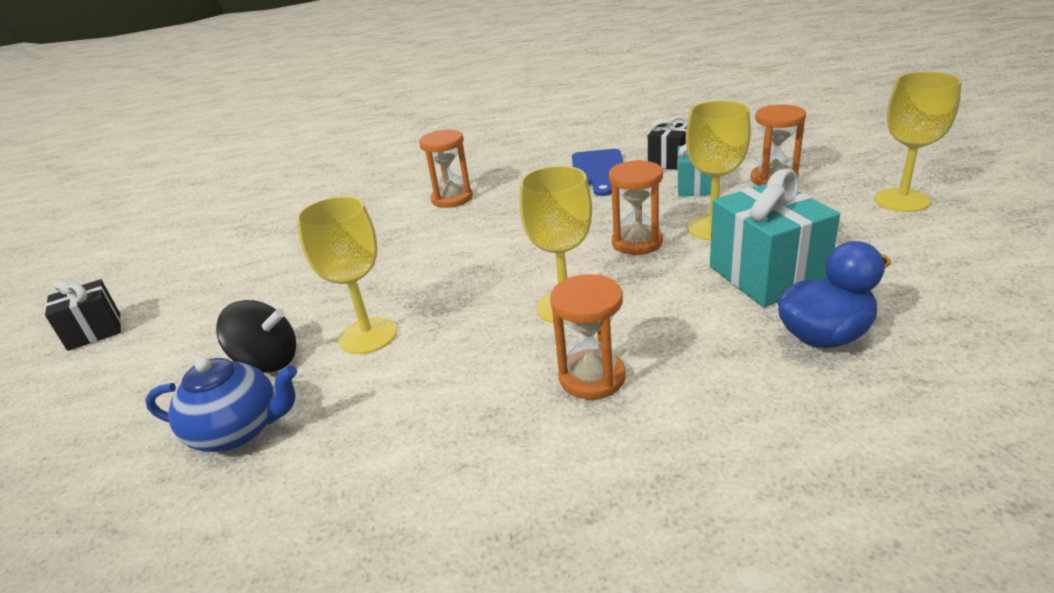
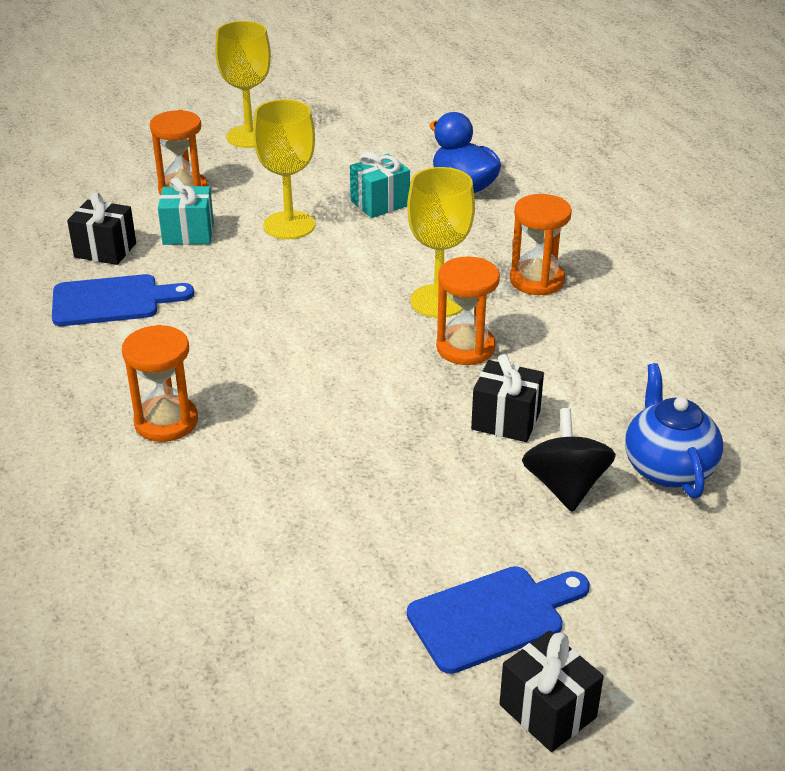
camera: 105 degrees left, 5 degrees up
yellow goblet [296,196,397,354] -> black gift [471,354,544,442]
orange hourglass [609,160,663,255] -> orange hourglass moved to [436,256,500,365]
turquoise gift [710,169,840,307] -> turquoise gift [350,152,410,218], size x0.60
none -> blue cutting board [407,566,590,674]

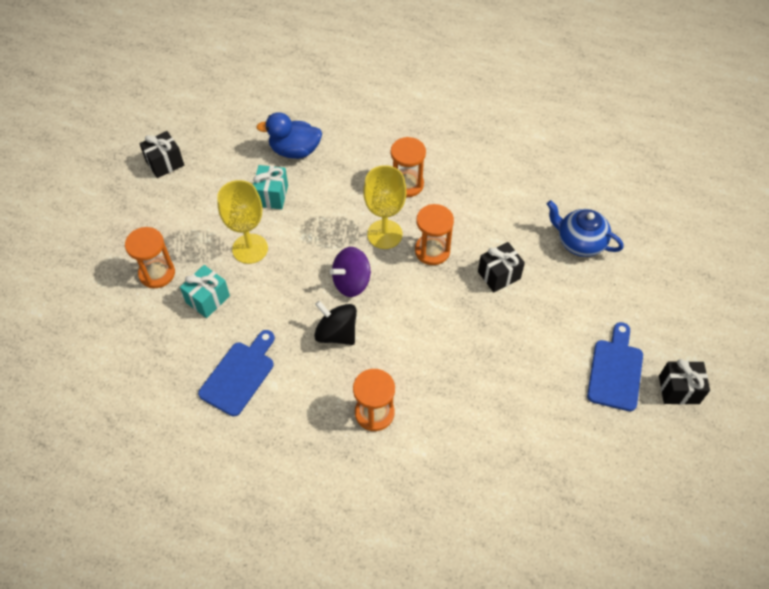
camera: 50 degrees left, 20 degrees up
black gift [67,192,136,265] -> black gift moved to [139,131,184,178]
yellow goblet [215,21,271,148] -> none
black spinning top [522,408,616,512] -> black spinning top moved to [314,301,357,345]
none -> purple spinning top [330,247,371,297]

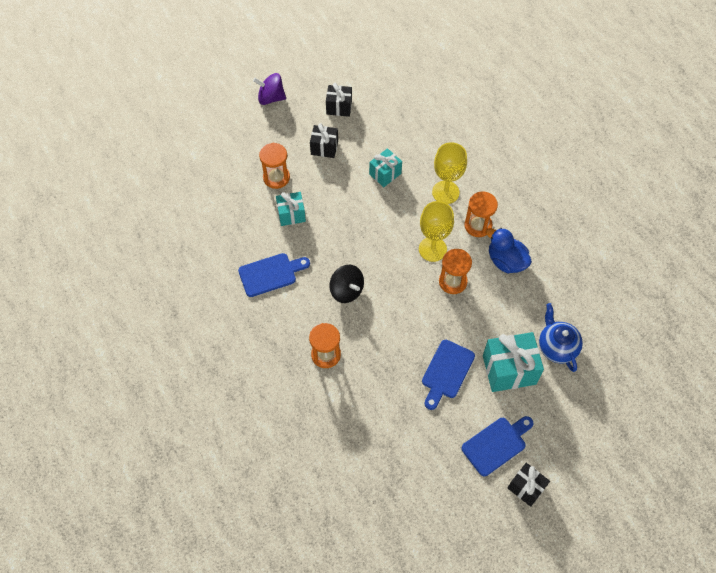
camera: 40 degrees right, 5 degrees up
yellow goblet [217,180,268,264] -> yellow goblet moved to [432,142,467,204]
blue duck [256,112,322,159] -> blue duck moved to [486,228,532,274]
black spinning top [314,301,357,345] -> black spinning top turned 150 degrees clockwise [329,265,364,303]
purple spinning top [330,247,371,297] -> purple spinning top moved to [253,73,286,105]
black gift [478,242,525,292] -> black gift moved to [310,123,338,158]
none -> blue cutting board [422,340,475,410]
none -> turquoise gift [483,332,544,392]

